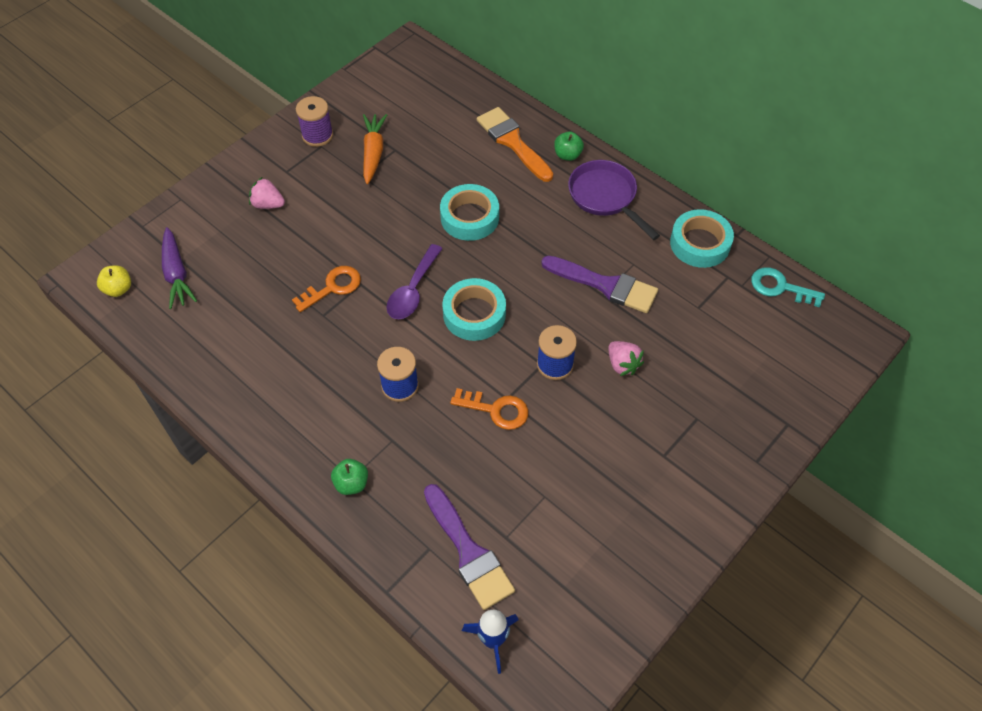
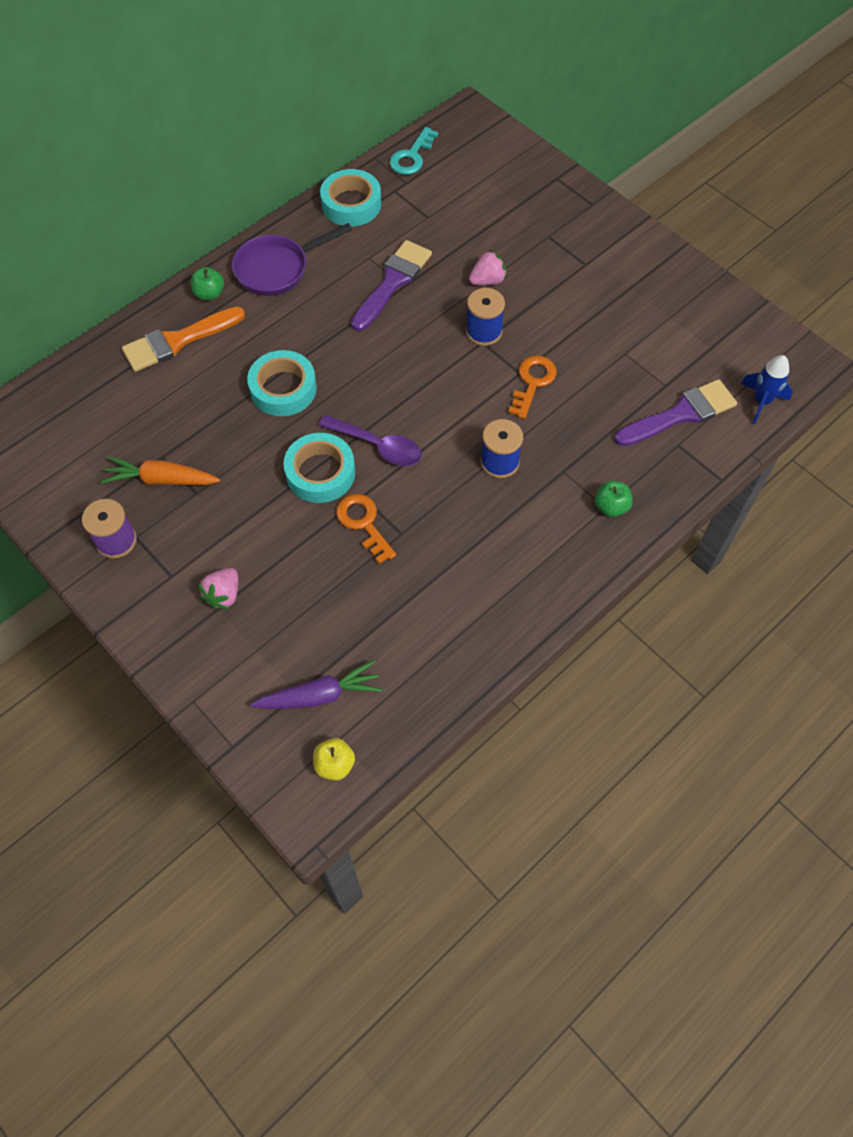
camera: 85 degrees left, 5 degrees up
turquoise tape [442,278,506,341] -> turquoise tape moved to [283,433,355,503]

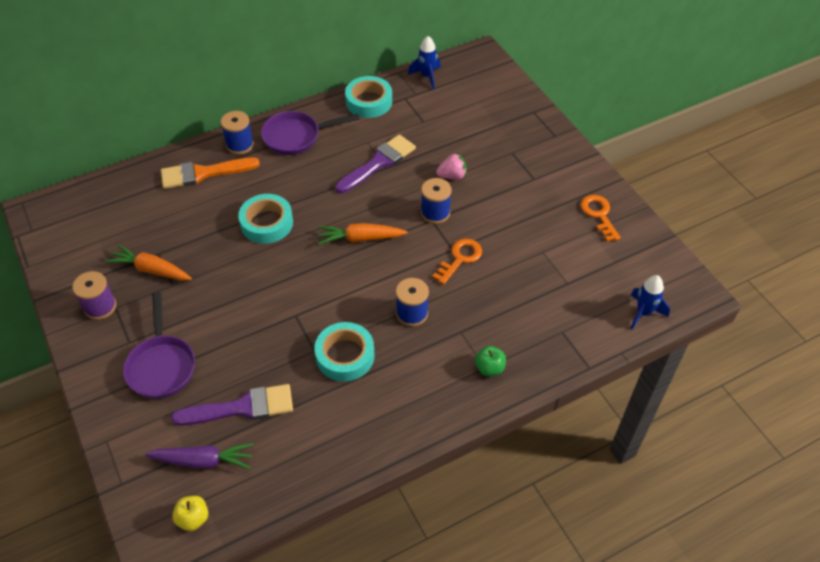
camera: 15 degrees right, 10 degrees down
green apple [190,267,224,300] -> blue spool [221,111,254,155]
pink strawberry [198,568,238,609] -> purple pan [123,292,195,399]
turquoise tape [283,433,355,503] -> turquoise tape moved to [314,322,375,381]
purple spoon [318,415,422,466] -> none
orange key [336,494,396,564] -> orange key moved to [580,195,621,242]
turquoise key [389,127,438,175] -> blue rocket [408,36,441,89]
purple brush [615,379,737,446] -> purple brush moved to [171,384,293,426]
none -> orange carrot [318,223,408,245]

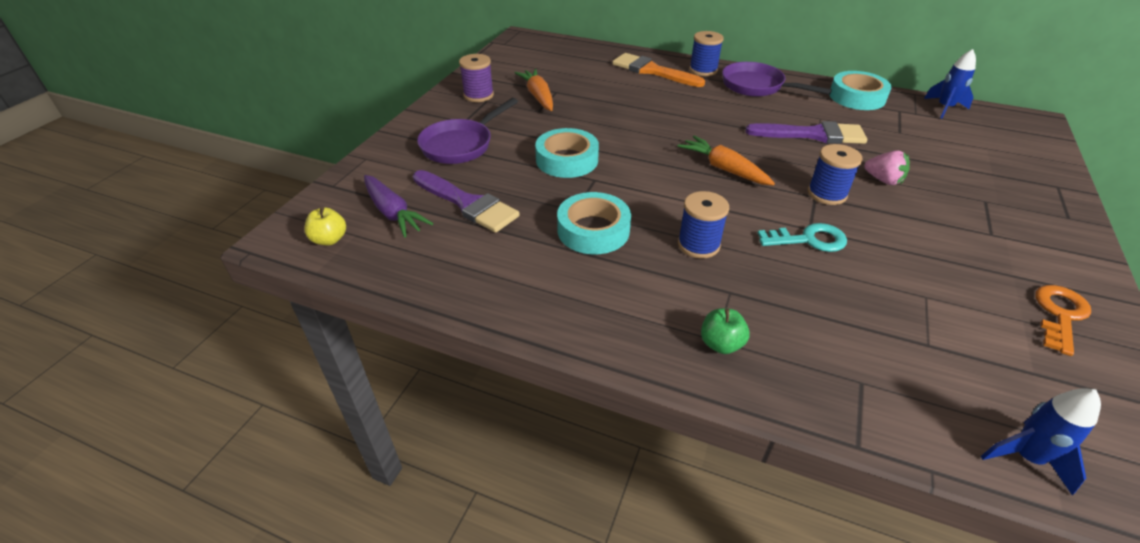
camera: 50 degrees right, 10 degrees down
turquoise tape [238,194,293,244] -> turquoise tape moved to [535,128,599,178]
orange key [432,238,482,285] -> turquoise key [758,223,847,252]

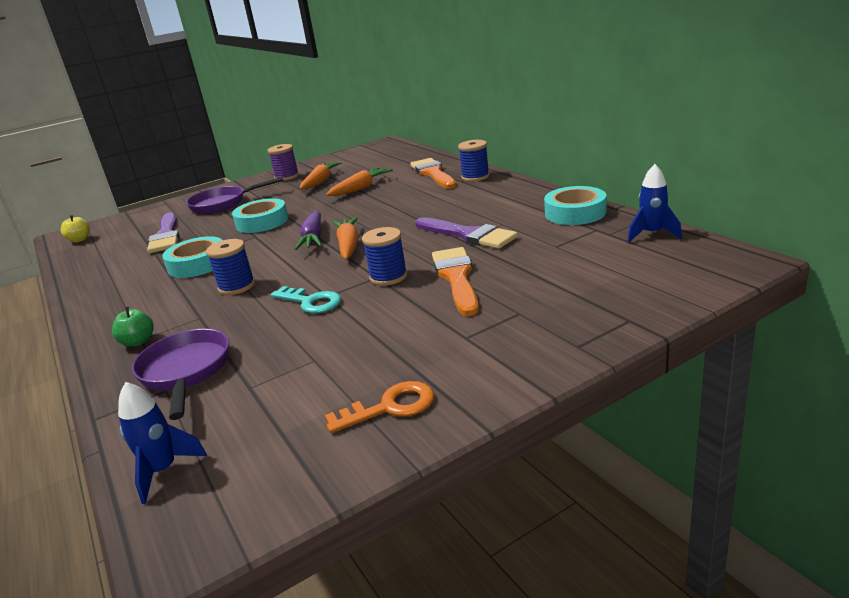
camera: 40 degrees right, 15 degrees down
purple carrot [364,175,433,238] -> purple carrot moved to [295,211,322,250]
purple pan [722,62,832,97] -> purple pan moved to [132,329,229,420]
pink strawberry [864,150,910,185] -> orange brush [432,247,479,316]
none -> orange carrot [326,167,393,196]

